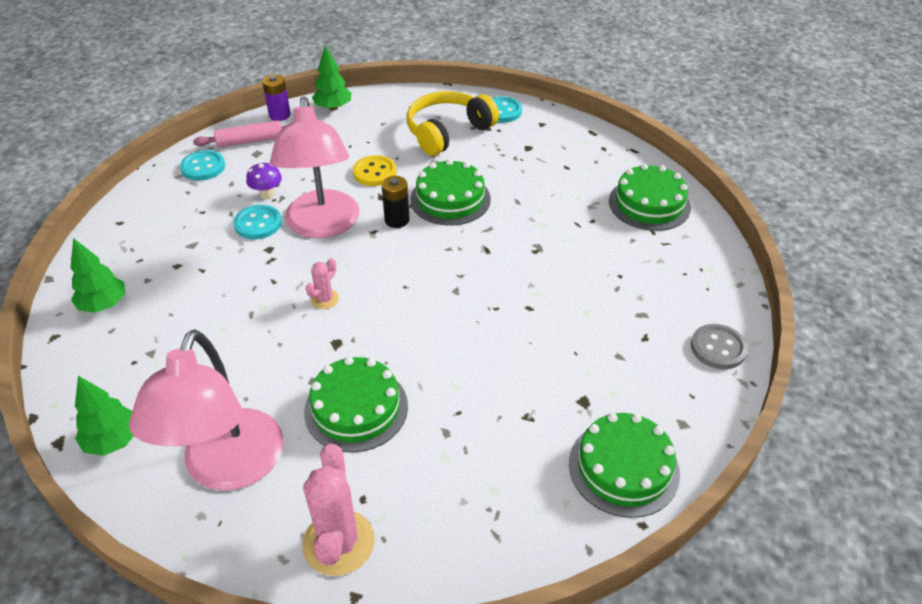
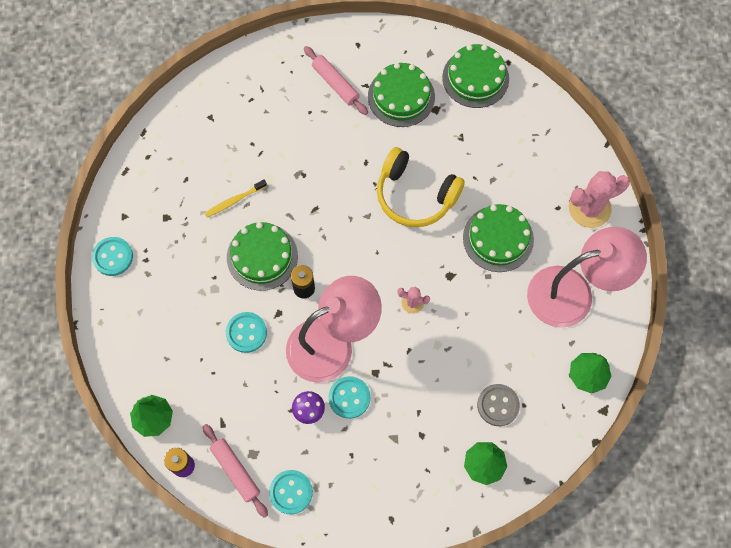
camera: 110 degrees left, 25 degrees up
yellow button [353,155,397,186] -> turquoise button [226,312,267,353]
yellow headphones [406,91,499,156] -> yellow headphones moved to [377,147,465,227]
green cake [609,164,691,231] -> green cake moved to [368,63,435,127]
grey button [691,324,748,369] -> grey button moved to [477,384,520,426]
none -> yellow toothbrush [204,179,267,217]
none -> pink rolling pin [304,46,368,115]

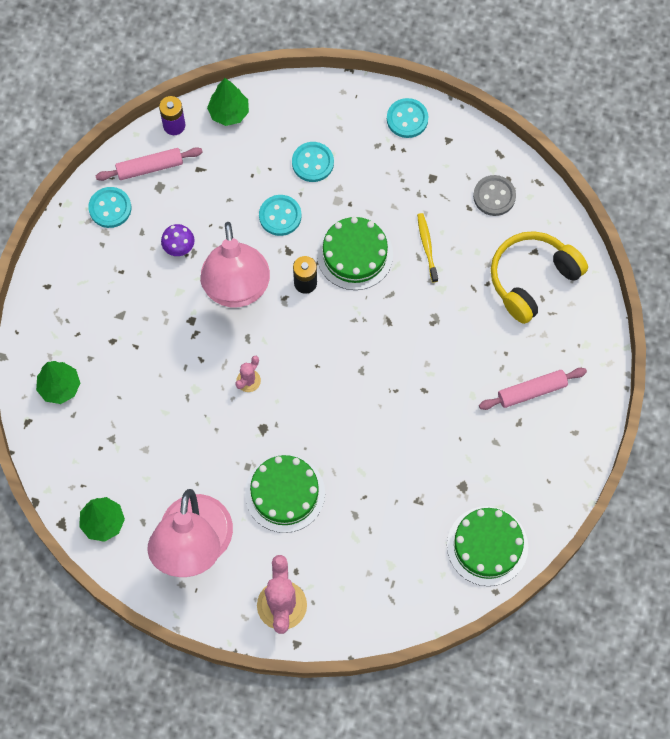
camera: 110 degrees right, 0 degrees up
turquoise button [329,376,370,419] -> turquoise button moved to [292,142,334,182]
green cake [368,63,435,127] -> none
yellow headphones [377,147,465,227] -> yellow headphones moved to [491,231,588,324]
grey button [477,384,520,426] -> grey button moved to [473,175,516,216]

